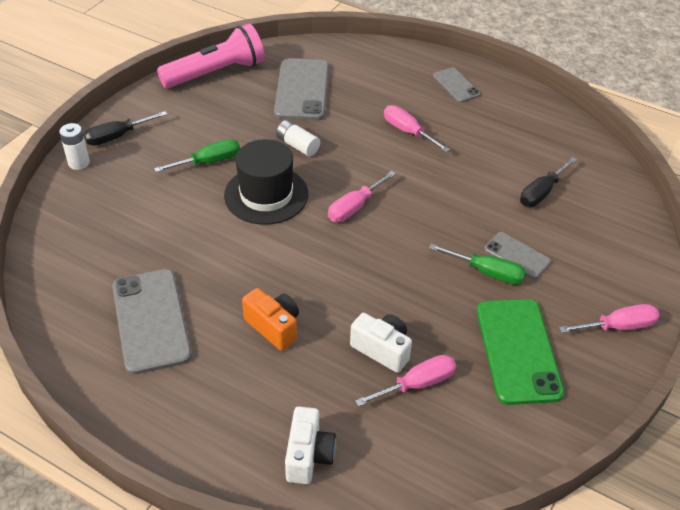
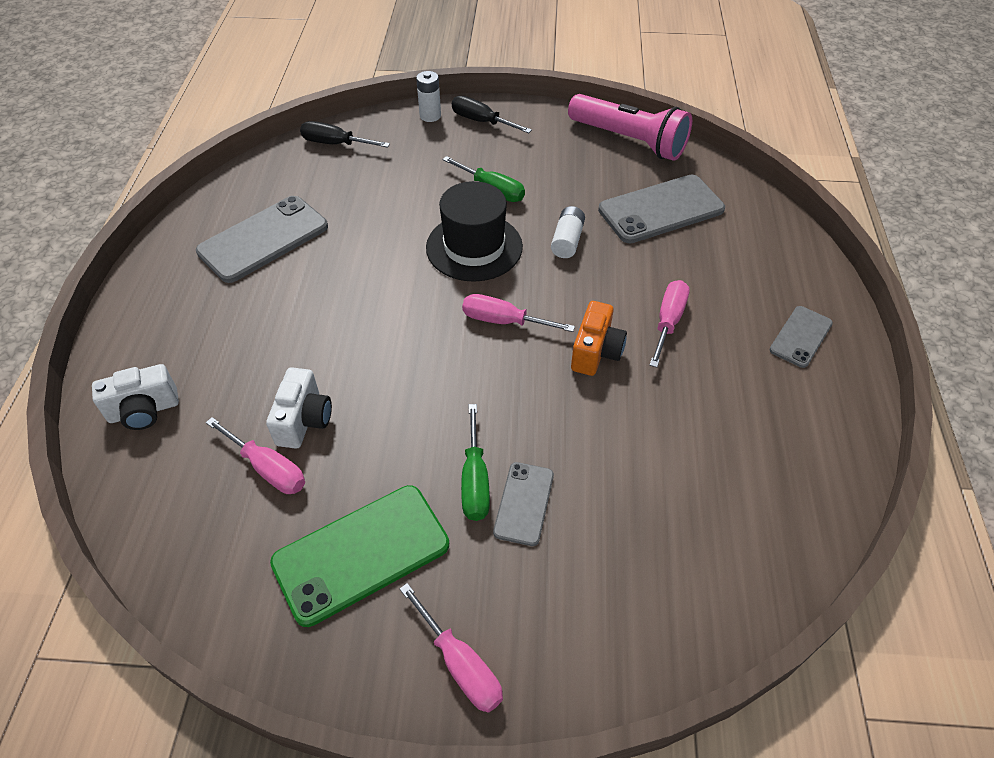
camera: 65 degrees right, 5 degrees up
orange camera [242,288,299,351] -> orange camera moved to [571,301,627,376]
black screwdriver [520,157,577,207] -> black screwdriver moved to [300,121,390,148]

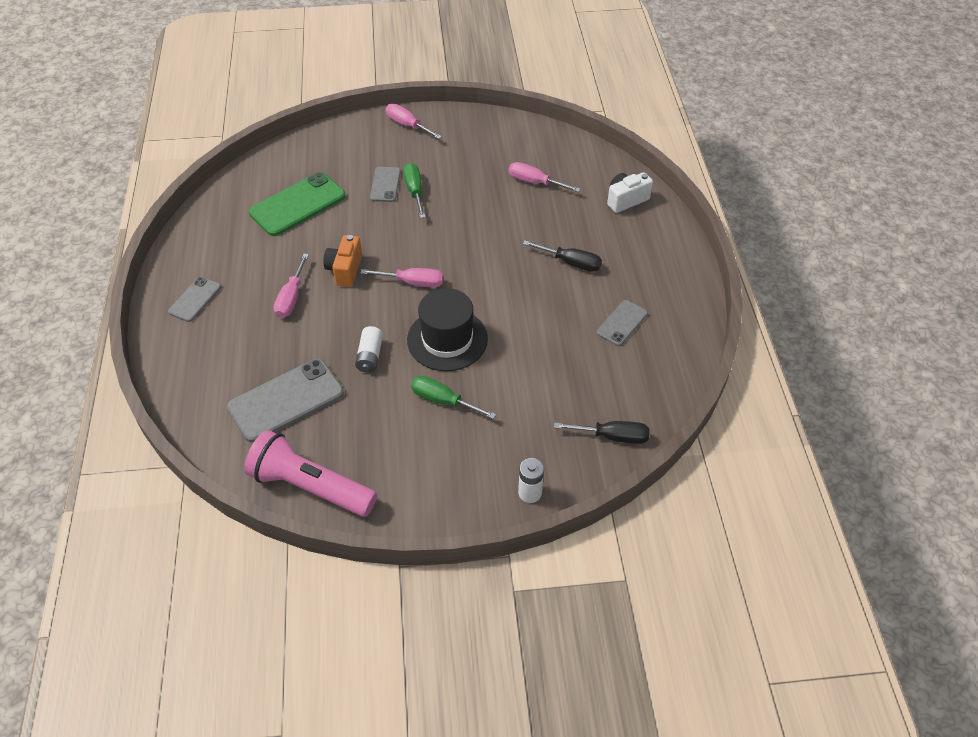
camera: 170 degrees right, 0 degrees up
grey phone [196,196,328,283] -> grey phone [596,300,648,346], size x0.55
white camera [266,367,332,449] -> none
green phone [270,485,449,627] -> green phone moved to [249,172,346,236]
black screwdriver [452,96,532,133] -> black screwdriver moved to [523,241,602,272]

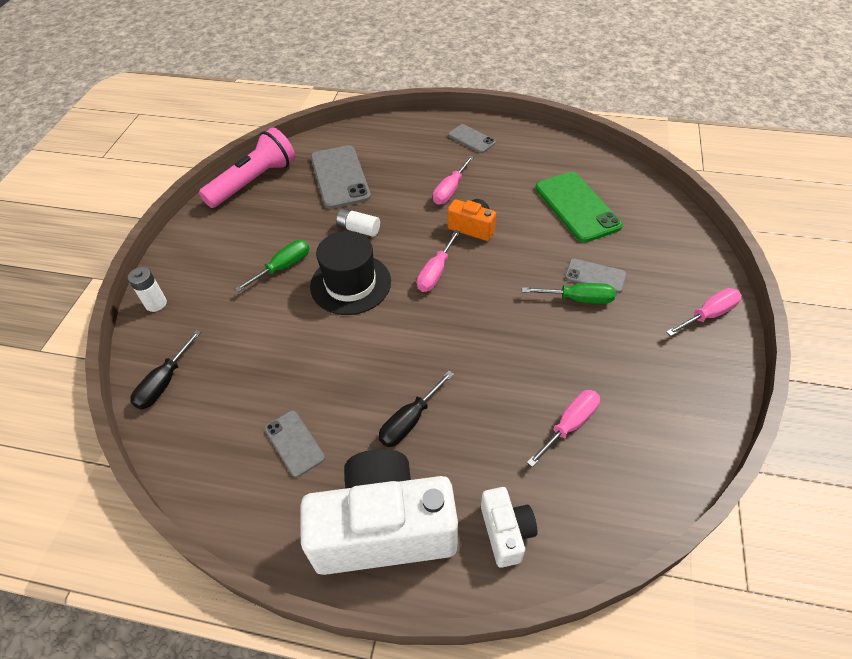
camera: 110 degrees right, 0 degrees up
pink screwdriver [274,254,309,318] -> pink screwdriver turned 90 degrees counterclockwise [433,156,474,205]
none -> white camera [301,449,458,575]

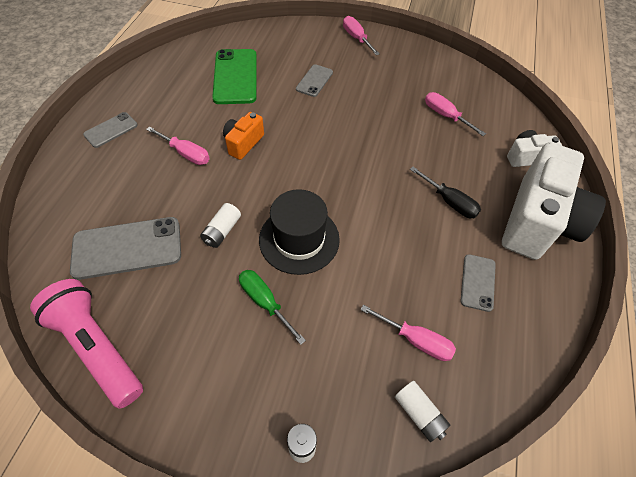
camera: 90 degrees left, 5 degrees up
black screwdriver [130,330,201,409] -> white battery [395,381,450,442]
grey phone [265,411,325,477] -> grey phone turned 45 degrees counterclockwise [461,254,496,312]
white camera [301,449,458,575] -> white camera turned 150 degrees counterclockwise [502,142,606,260]
pink screwdriver [417,230,460,292] -> pink screwdriver moved to [360,305,456,361]
green screwdriver [522,283,615,304] -> none
green phone [535,172,623,242] -> green phone turned 75 degrees counterclockwise [212,49,257,104]

